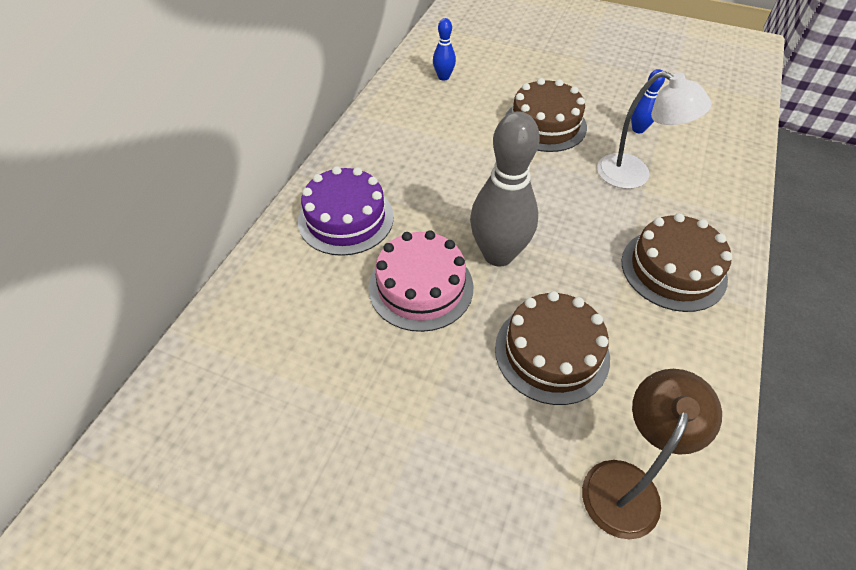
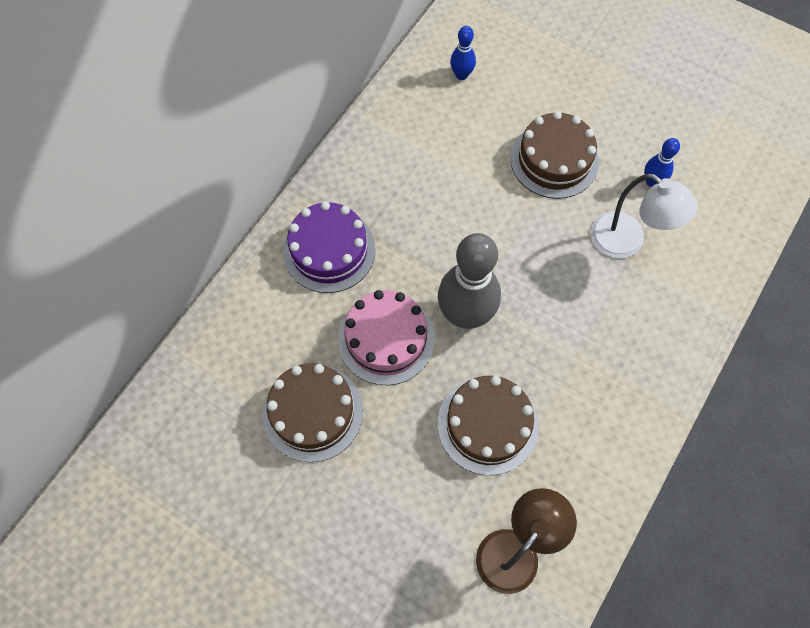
camera: 10 degrees right, 15 degrees up
brown cake [621,213,732,312] -> brown cake moved to [263,363,363,462]

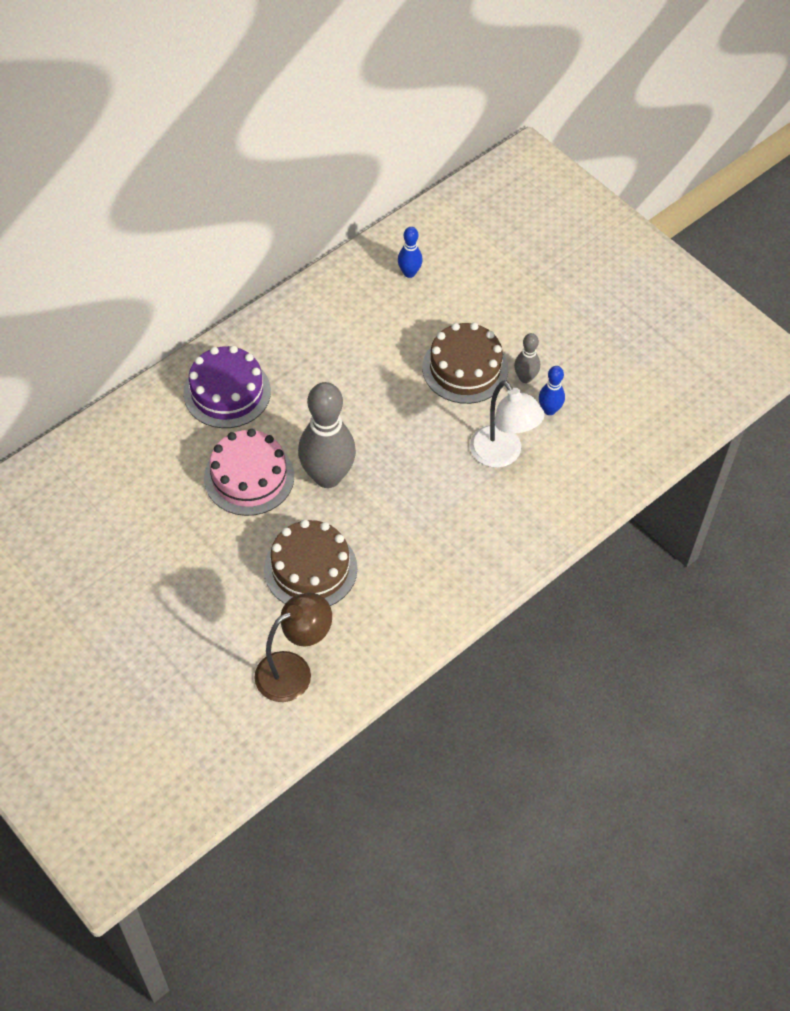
camera: 15 degrees right, 10 degrees down
brown cake [263,363,363,462] -> none
none -> grey bowling pin [514,333,540,383]

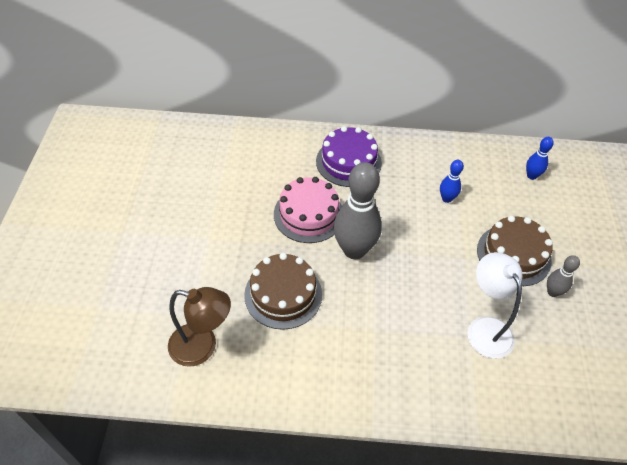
camera: 45 degrees right, 5 degrees down
white lamp [470,381,545,468] -> white lamp turned 150 degrees clockwise [467,252,523,359]
blue bowling pin [539,366,565,415] -> blue bowling pin moved to [440,160,464,203]

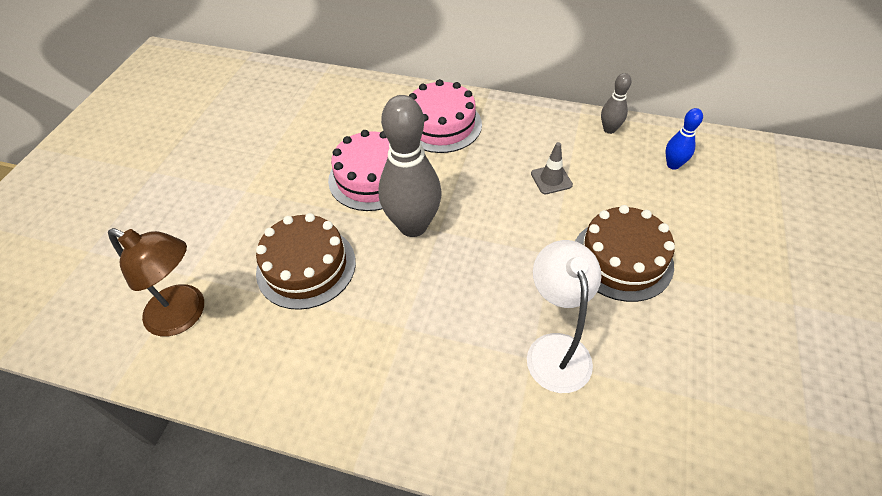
camera: 15 degrees right, 0 degrees up
purple cake [316,126,382,187] -> pink cake [409,79,482,153]
blue bowling pin [440,160,464,203] -> grey traffic cone [531,142,573,194]
grey bowling pin [547,255,580,297] -> grey bowling pin moved to [601,73,632,134]

